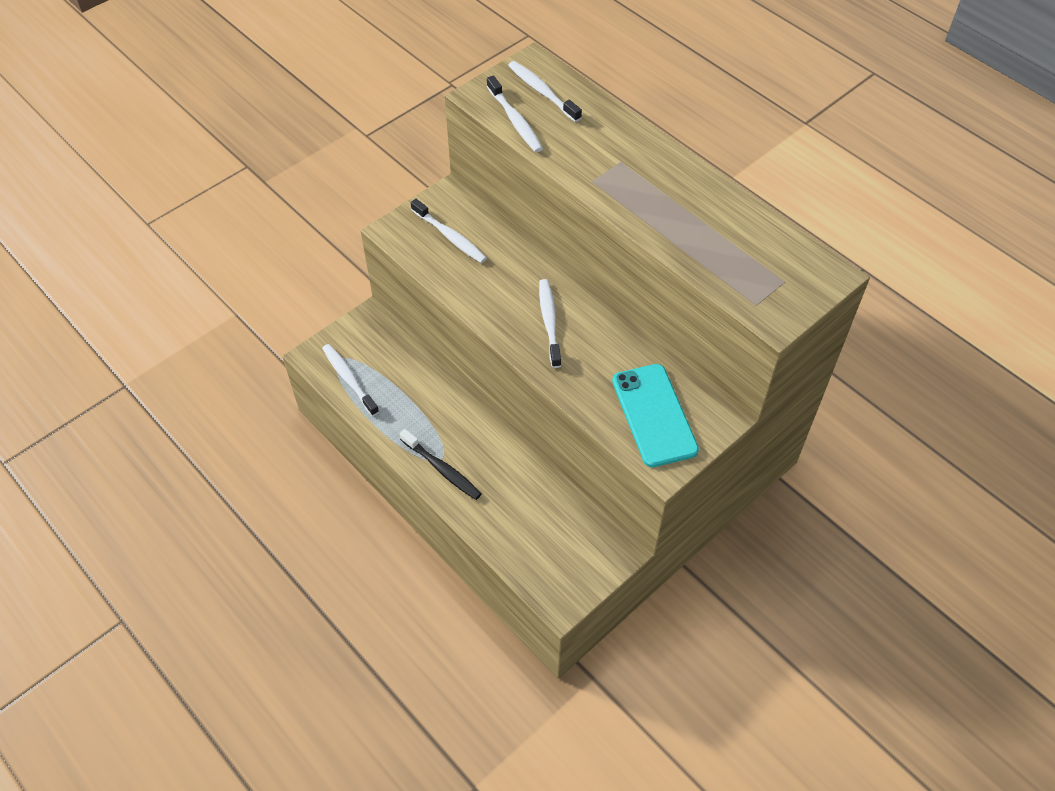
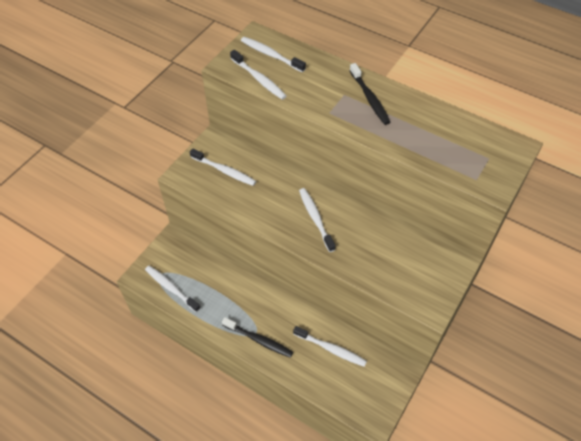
camera: 15 degrees left, 0 degrees up
turquoise phone [612,364,699,467] -> none
none -> white toothbrush [293,326,367,367]
none -> black toothbrush [349,63,390,125]

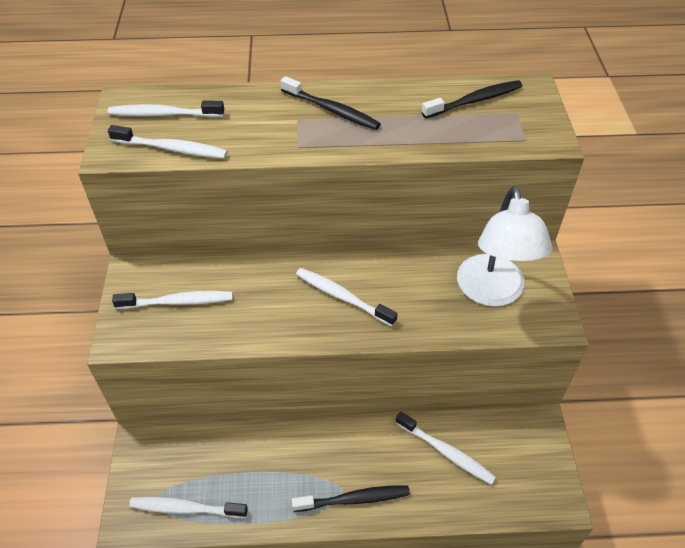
camera: 35 degrees left, 5 degrees down
white toothbrush [293,326,367,367] -> white toothbrush turned 45 degrees clockwise [395,411,496,485]
none -> black toothbrush [422,80,522,118]
none -> white lamp [457,186,553,307]

